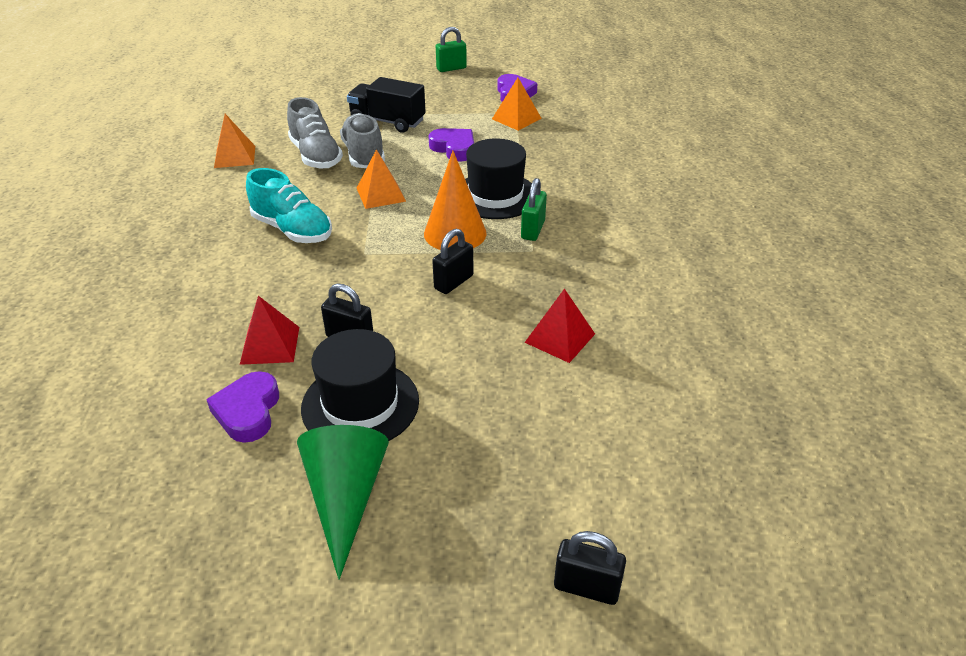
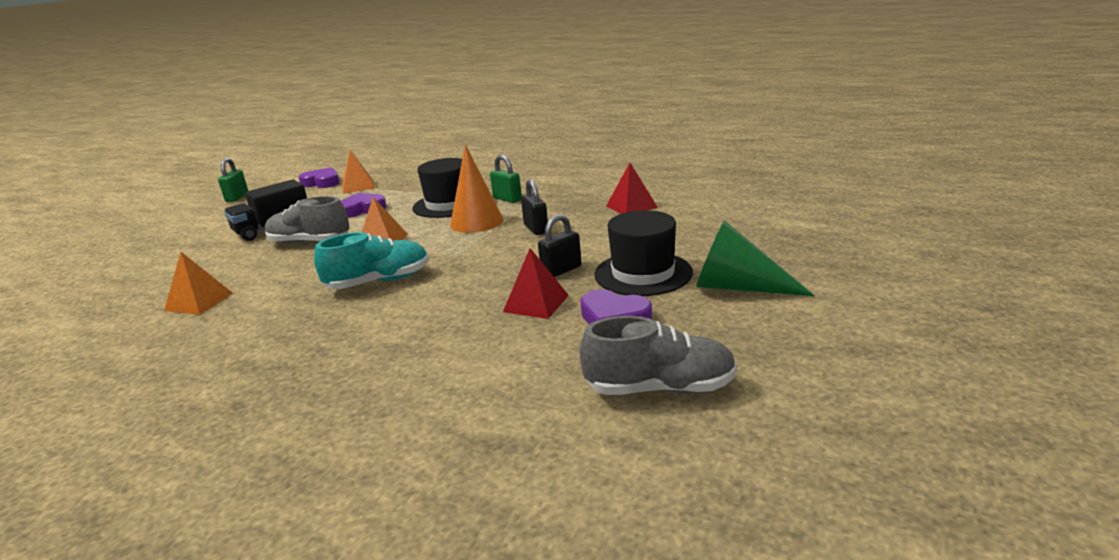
camera: 60 degrees left, 15 degrees down
grey shoe [287,97,343,169] -> grey shoe moved to [579,316,737,395]
black padlock [554,531,626,605] -> none

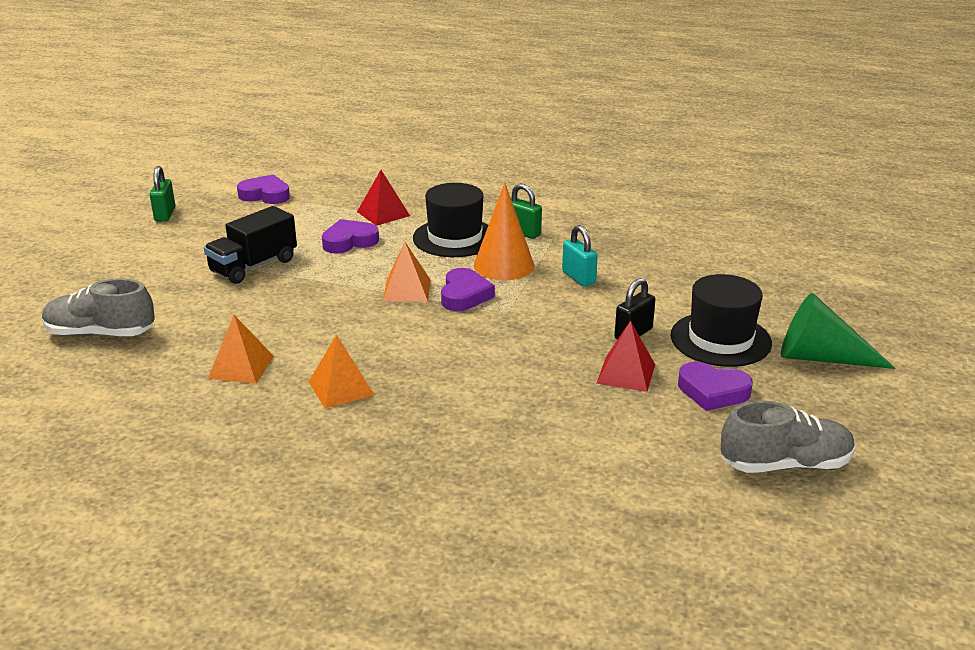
camera: 10 degrees left, 5 degrees up
grey shoe [265,196,350,244] -> grey shoe moved to [42,278,155,336]
turquoise shoe [314,232,429,289] -> none
orange pyramid [342,150,375,194] -> orange pyramid moved to [309,335,374,409]
black padlock [521,179,548,235] -> turquoise padlock [562,225,598,287]
red pyramid [606,163,658,214] -> red pyramid moved to [357,170,410,226]
none -> purple heart [441,268,495,311]

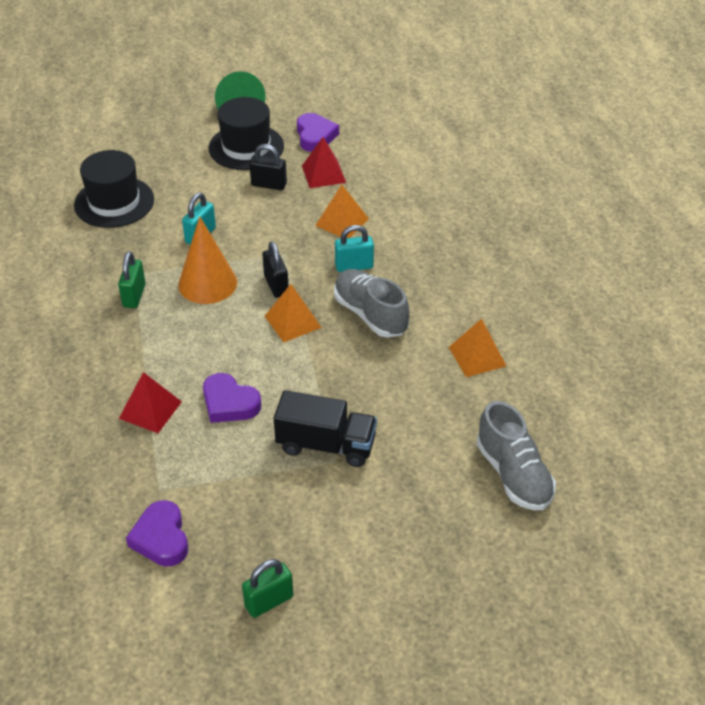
camera: 120 degrees left, 15 degrees up
orange pyramid [309,335,374,409] -> orange pyramid moved to [315,185,369,238]
black hat [413,183,488,257] -> black hat moved to [74,150,154,228]
purple heart [441,268,495,311] -> black padlock [263,241,289,298]
grey shoe [721,401,855,473] -> grey shoe moved to [334,269,410,338]
none -> turquoise padlock [335,225,374,272]

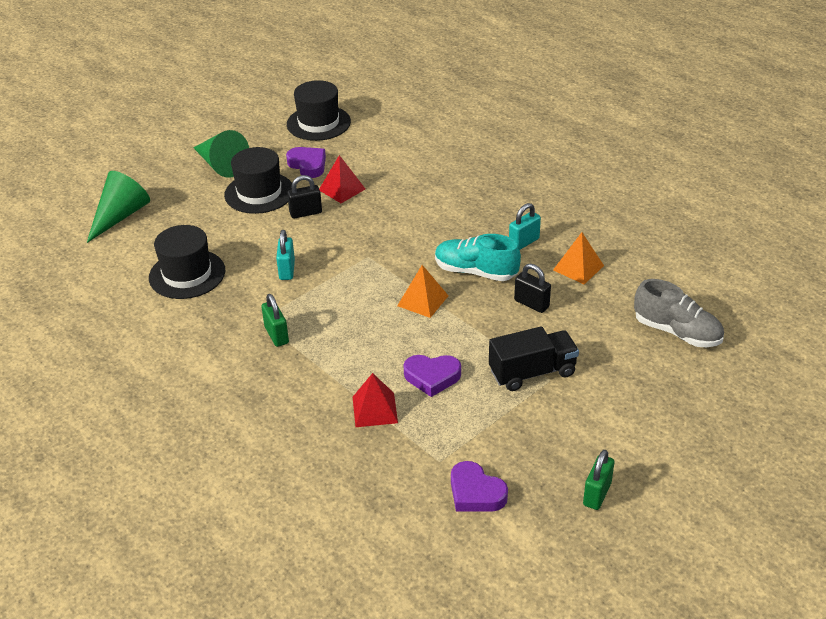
camera: 30 degrees left, 5 degrees down
orange cone [178,216,237,304] -> none
black padlock [263,241,289,298] -> black padlock moved to [514,264,551,313]
orange pyramid [315,185,369,238] -> none
grey shoe [334,269,410,338] -> turquoise shoe [435,234,521,281]
turquoise padlock [335,225,374,272] -> turquoise padlock moved to [509,203,541,250]
none -> green cone [87,171,150,243]
none -> black hat [287,80,351,141]

